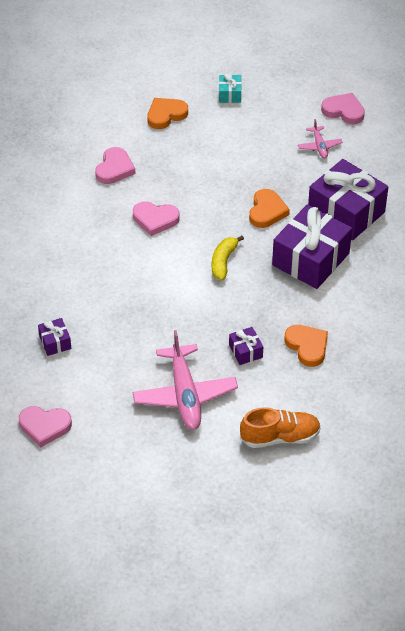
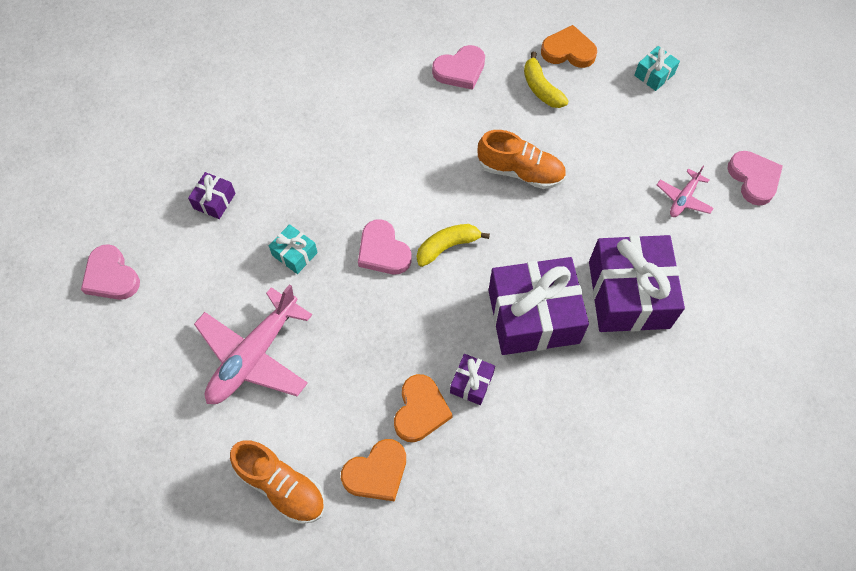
camera: 45 degrees right, 15 degrees up
pink heart [133,201,179,236] -> pink heart moved to [358,219,412,274]
purple gift [229,327,263,365] -> purple gift moved to [450,354,495,405]
orange heart [249,189,290,228] -> orange heart moved to [341,439,406,502]
none -> turquoise gift [269,224,318,274]
none -> orange shoe [478,130,566,189]
none -> yellow banana [524,52,568,108]

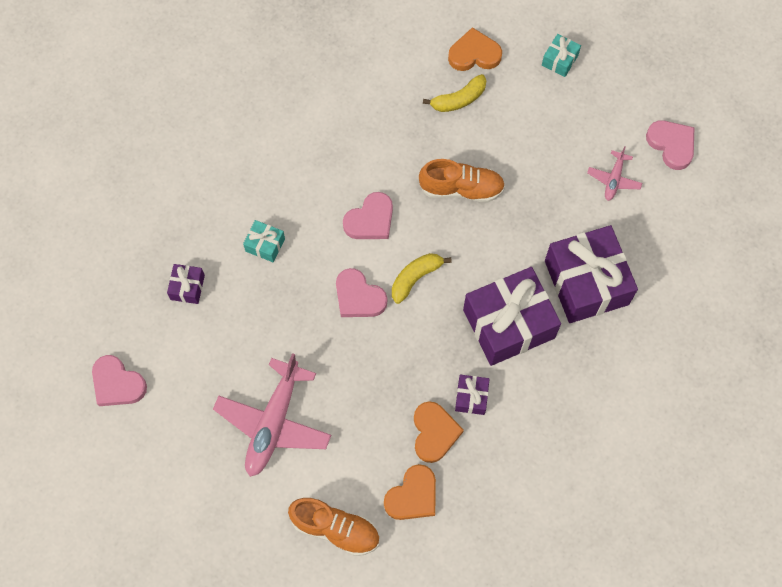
camera: 15 degrees left, 5 degrees up
turquoise gift [269,224,318,274] -> turquoise gift moved to [243,220,285,263]
pink heart [432,45,485,90] -> pink heart moved to [343,192,393,239]
yellow banana [524,52,568,108] -> yellow banana turned 75 degrees counterclockwise [423,74,486,112]

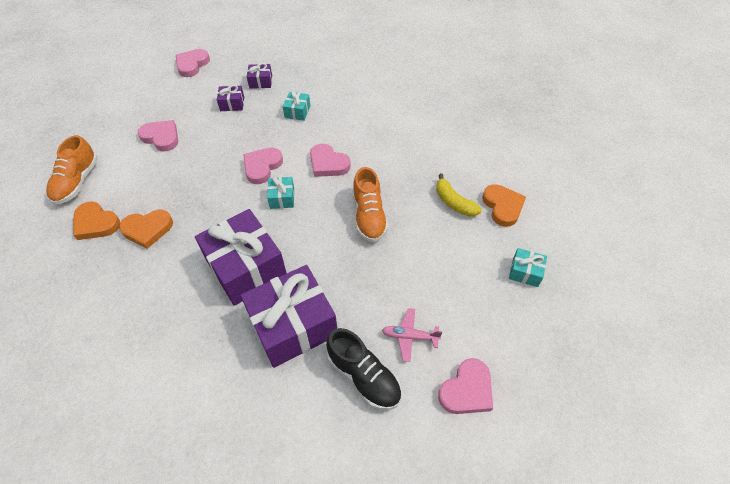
camera: 80 degrees right, 15 degrees down
pink plane [213,353,331,477] -> pink heart [138,120,178,151]
yellow banana [392,253,452,304] -> turquoise gift [267,177,294,209]
purple gift [455,375,489,415] -> purple gift moved to [217,85,244,111]
none -> black shoe [326,328,401,410]

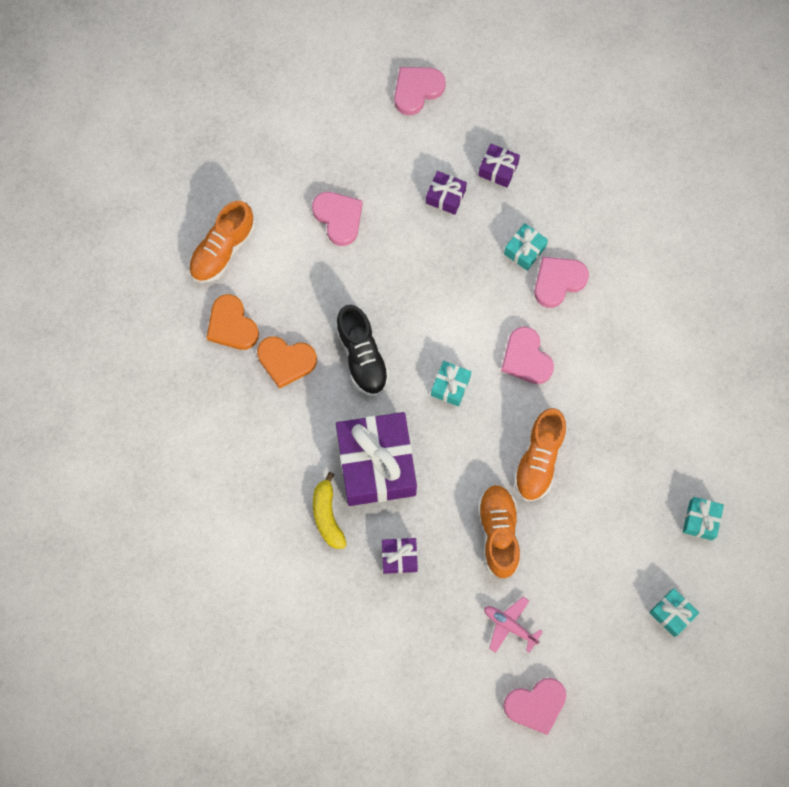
camera: 25 degrees right, 20 degrees up
purple gift [240,265,337,368] -> purple gift [382,538,418,574], size x0.44
pink heart [243,148,283,184] -> pink heart moved to [534,257,589,308]
black shoe [326,328,401,410] -> black shoe moved to [336,305,390,396]
yellow banana [436,174,482,216] -> yellow banana moved to [313,472,347,549]
orange heart [482,184,526,227] -> turquoise gift [683,497,724,540]
none -> orange shoe [477,484,520,579]

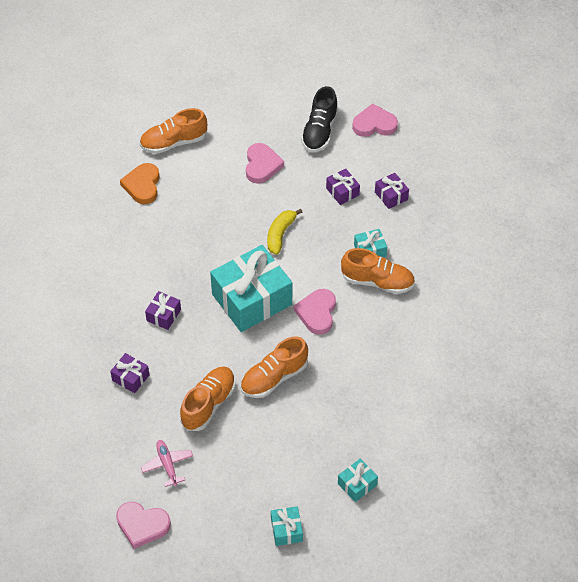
camera: 35 degrees right, 20 degrees down
orange heart [257,336,317,389] -> none
yellow banana [313,472,347,549] -> yellow banana moved to [267,209,302,255]
black shoe [336,305,390,396] -> black shoe moved to [301,86,338,152]
purple gift [336,412,417,506] -> purple gift [145,291,181,330], size x0.44
turquoise gift [431,361,471,406] -> turquoise gift [210,245,292,332], size x2.25
pink heart [534,257,589,308] -> orange shoe [341,248,415,294]

